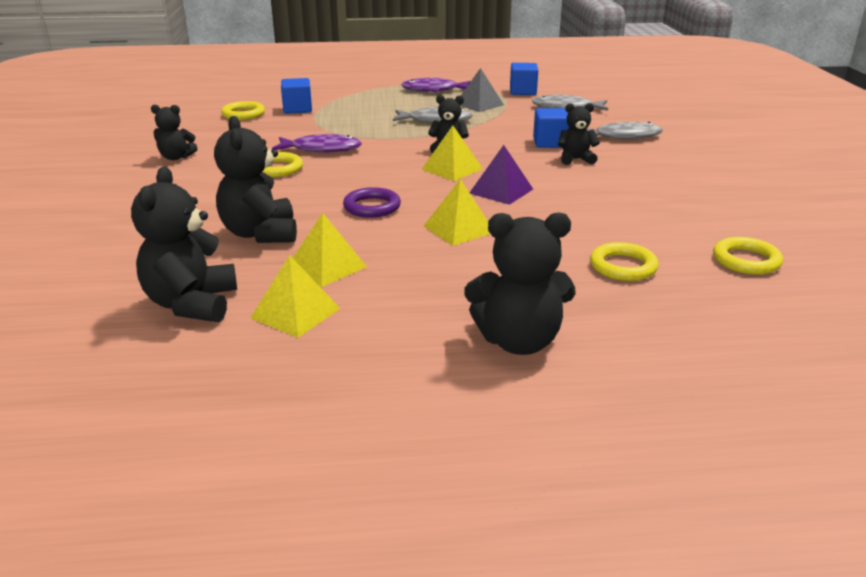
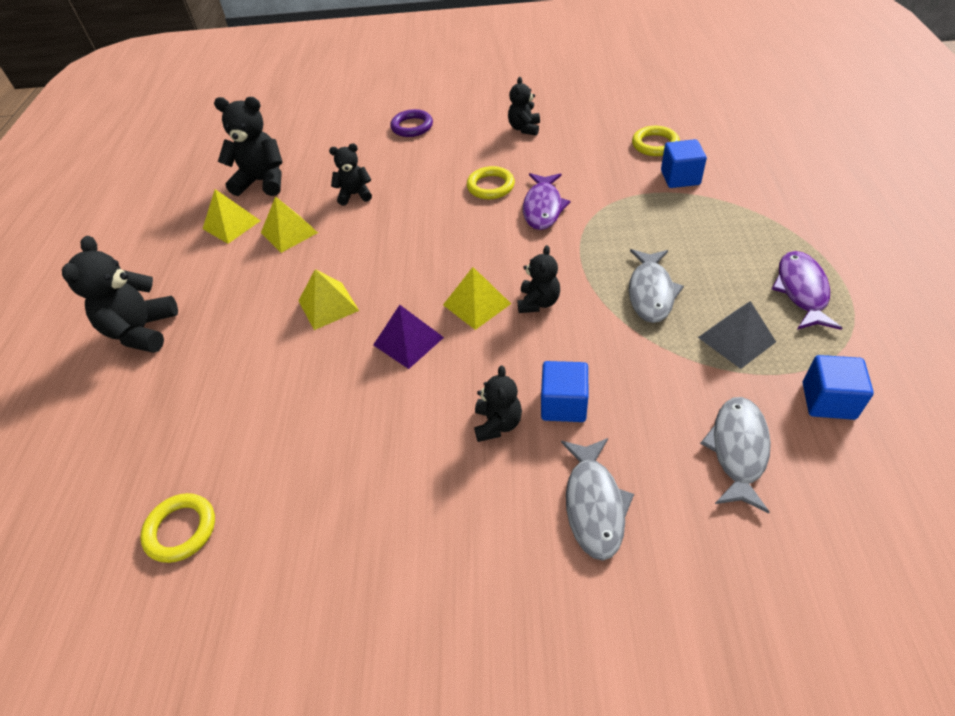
camera: 100 degrees right, 20 degrees up
black teddy bear [214,116,297,243] -> black teddy bear [329,144,372,205], size x0.60
purple ring [343,187,401,218] -> purple ring moved to [390,109,433,137]
yellow ring [590,242,659,281] -> none

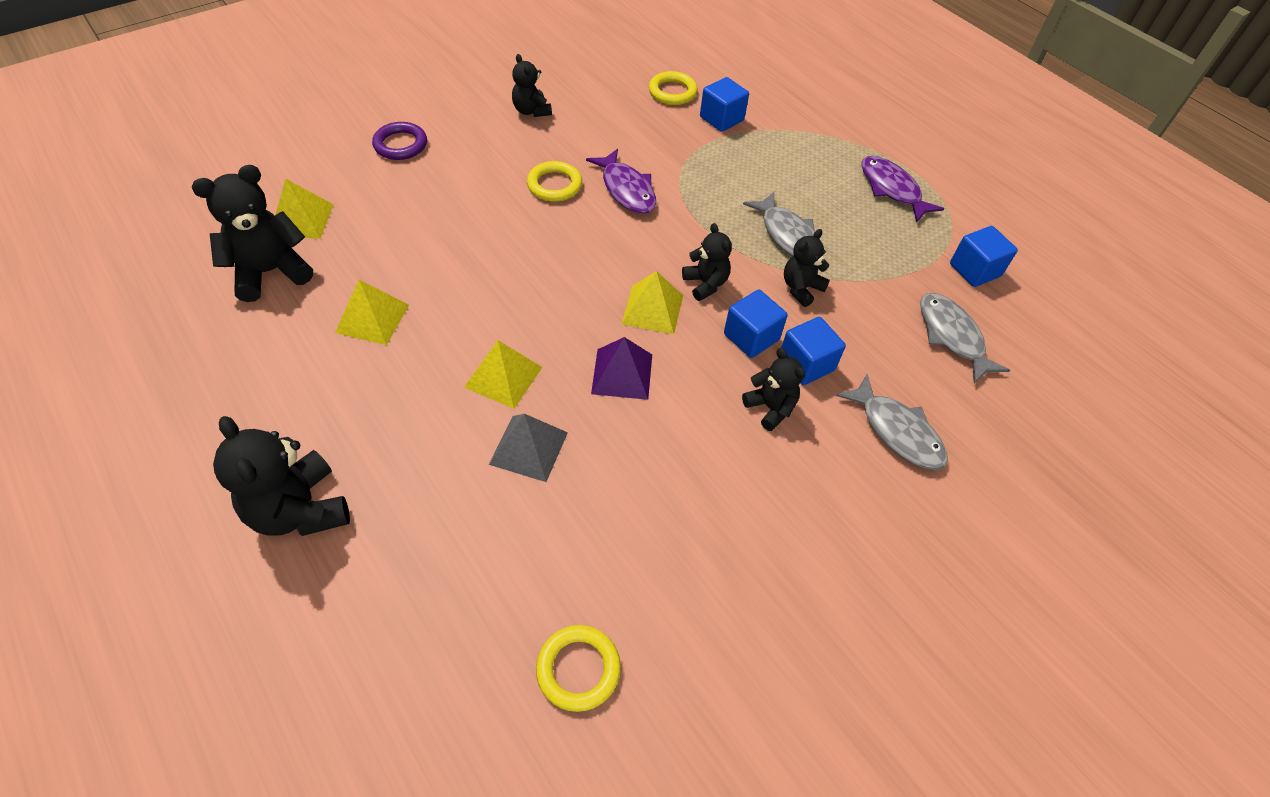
camera: 45 degrees left, 5 degrees up
yellow pyramid [203,189,260,244] -> yellow pyramid moved to [275,178,334,239]
black teddy bear [329,144,372,205] -> black teddy bear moved to [784,229,830,307]
grey pyramid [698,301,776,369] -> grey pyramid moved to [489,414,568,482]
none -> blue cube [724,289,788,358]

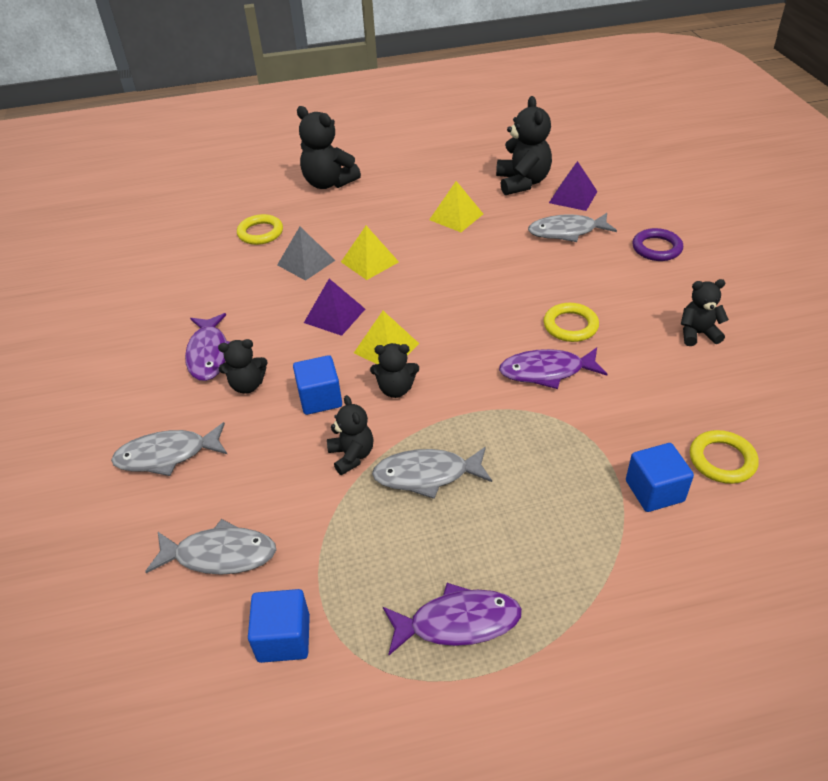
camera: 120 degrees right, 10 degrees down
black teddy bear [213,416,350,536] -> black teddy bear turned 135 degrees counterclockwise [297,106,361,189]
yellow pyramid [275,178,334,239] -> purple pyramid [549,161,598,211]
yellow ring [536,625,621,712] -> yellow ring moved to [237,214,283,245]
blue cube [781,317,846,385] -> none
none -> purple fish [185,313,231,381]
none -> grey fish [528,213,617,242]

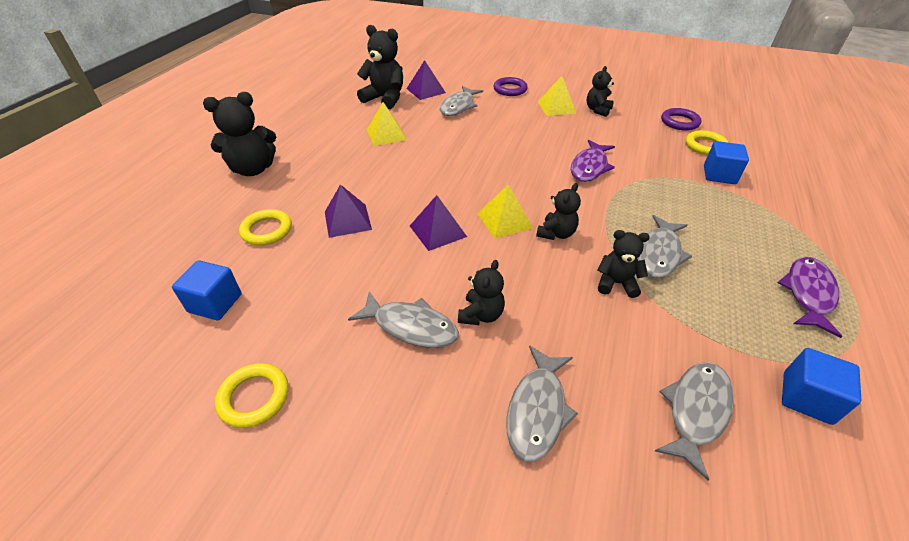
camera: 60 degrees left, 0 degrees up
purple fish [185,313,231,381] -> grey fish [348,291,459,348]
grey pyramid [277,227,336,281] -> purple pyramid [325,184,372,238]
blue cube [293,355,342,415] -> blue cube moved to [172,260,242,320]
yellow pyramid [341,226,399,280] -> yellow pyramid moved to [538,76,577,116]
yellow ring [544,303,599,342] -> yellow ring moved to [215,363,288,428]
none -> purple ring [661,108,702,131]

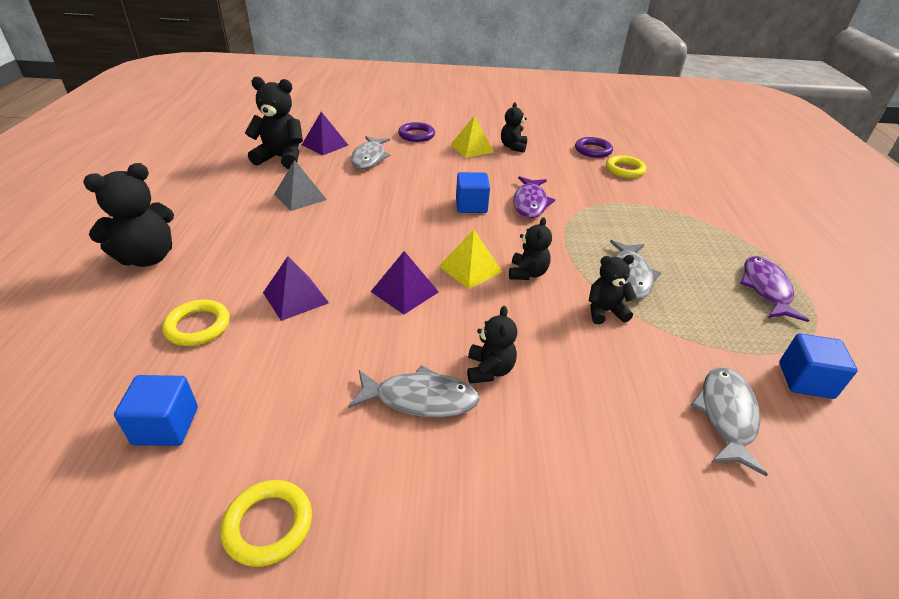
camera: 20 degrees left, 5 degrees down
yellow pyramid [367,102,407,146] -> grey pyramid [274,160,327,211]
grey fish [507,345,578,462] -> none
blue cube [704,141,749,184] -> blue cube moved to [456,172,490,213]

